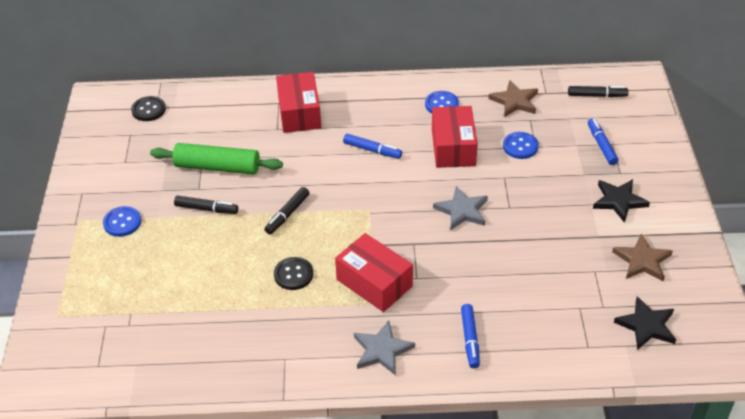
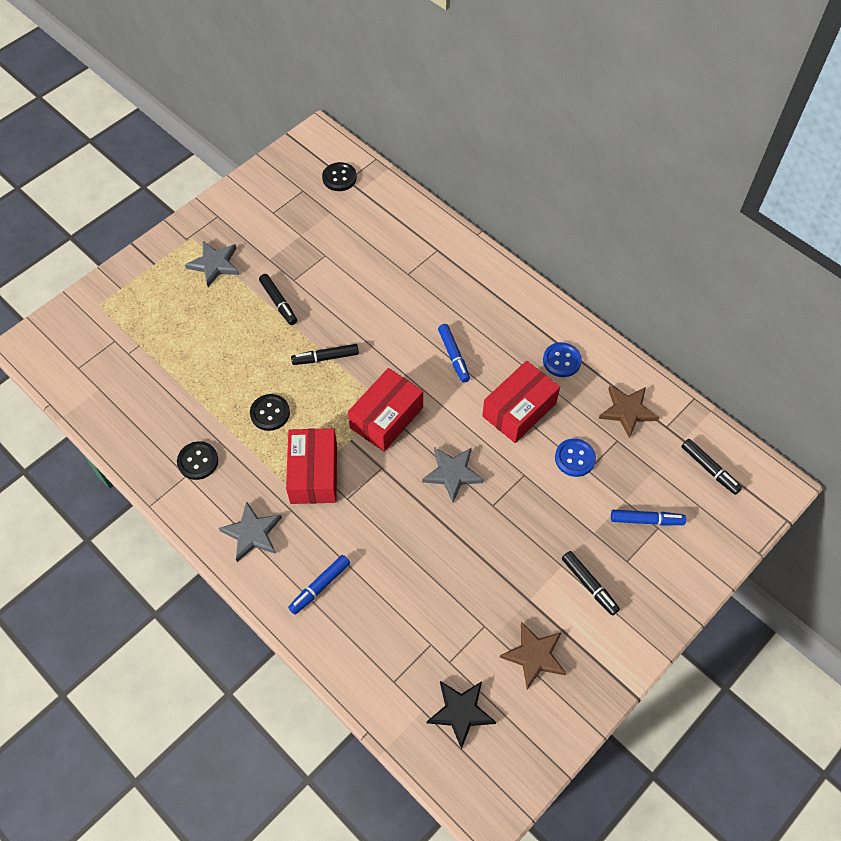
camera: 45 degrees right, 15 degrees up
blue button [103,206,141,237] -> grey star [185,241,239,287]
green rolling pin [150,143,283,174] -> none
red box [276,72,321,133] -> red box moved to [348,368,423,452]
blue marker [588,118,619,165] -> blue marker turned 60 degrees clockwise [611,510,686,526]
black star [593,179,650,223] -> black marker [562,551,620,615]
none -> black button [177,441,219,480]

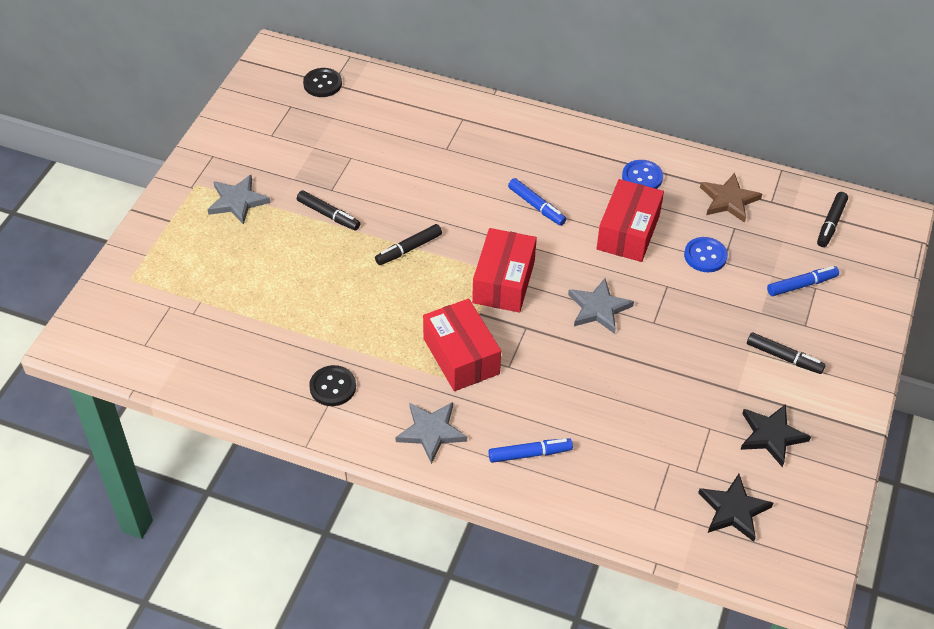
camera: 25 degrees left, 10 degrees down
black button [250,394,290,431] -> none
blue marker [288,555,350,614] -> blue marker turned 120 degrees counterclockwise [488,438,573,463]
brown star [500,622,566,689] -> black star [740,404,811,467]
black marker [681,439,742,495] -> black marker turned 90 degrees clockwise [817,192,848,247]

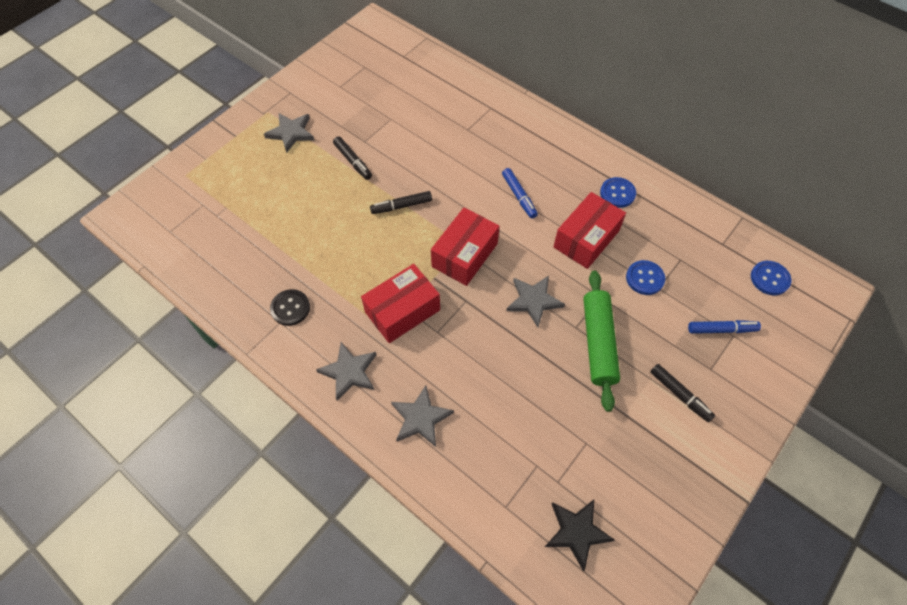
camera: 20 degrees right, 10 degrees up
black button [303,68,342,97] -> none
red box [423,299,501,391] -> red box turned 60 degrees clockwise [361,264,440,343]
blue marker [488,438,573,463] -> grey star [391,385,454,447]
brown star [700,173,762,223] -> none
black star [740,404,811,467] -> none
black marker [817,192,848,247] -> blue button [751,261,791,295]
none -> green rolling pin [583,270,620,412]

